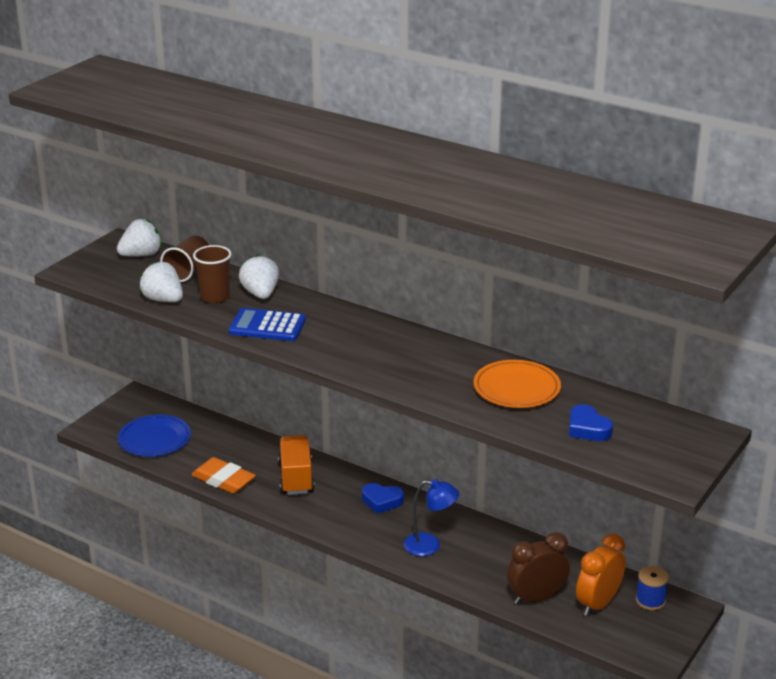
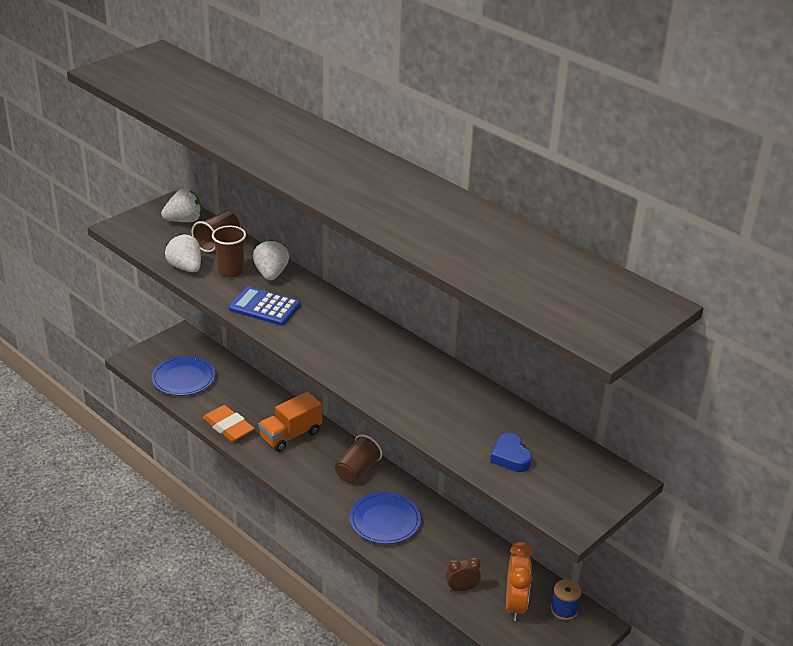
camera: 10 degrees right, 5 degrees up
orange truck [278,435,314,495] -> orange truck turned 135 degrees counterclockwise [258,392,322,452]
blue heart [362,483,404,514] -> brown cup [335,435,382,483]
blue lamp [404,479,459,556] -> blue plate [349,492,421,544]
orange plate [474,360,561,408] -> none
brown clock [507,532,570,605] -> brown clock [446,557,481,592], size x0.61
orange clock [576,534,626,616] -> orange clock turned 135 degrees clockwise [506,541,532,621]

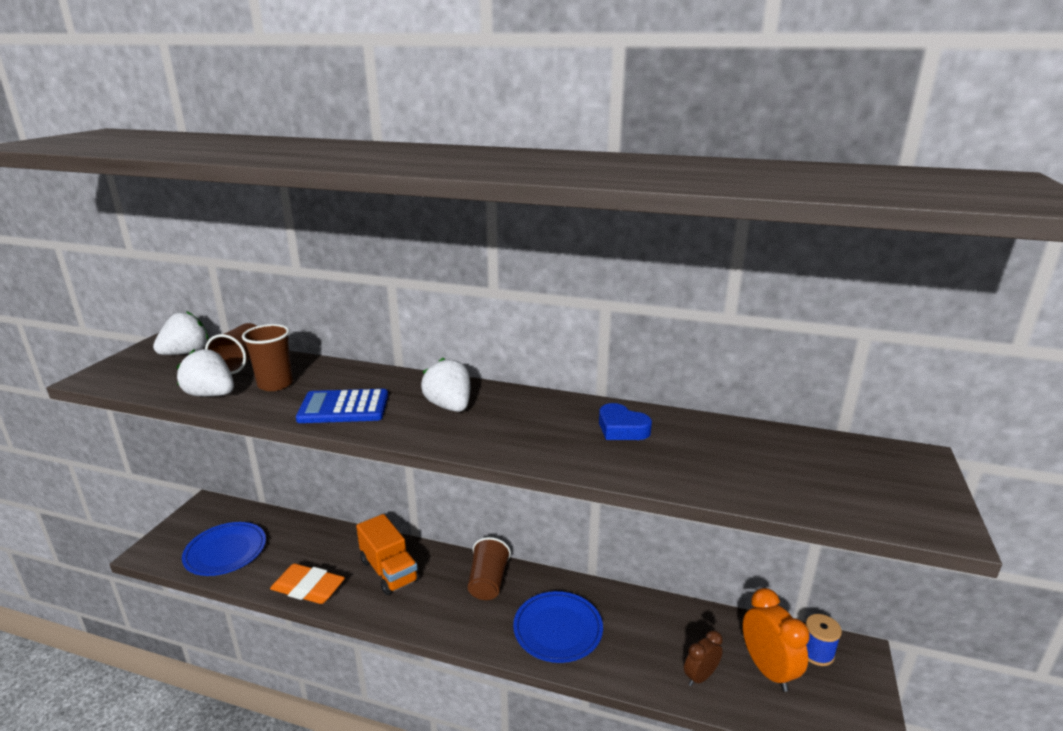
camera: 25 degrees left, 10 degrees down
white strawberry [253,239,289,280] -> white strawberry moved to [421,358,470,412]
orange truck [258,392,322,452] -> orange truck turned 60 degrees counterclockwise [356,514,419,595]
blue heart [490,433,532,472] -> blue heart moved to [599,403,652,440]

